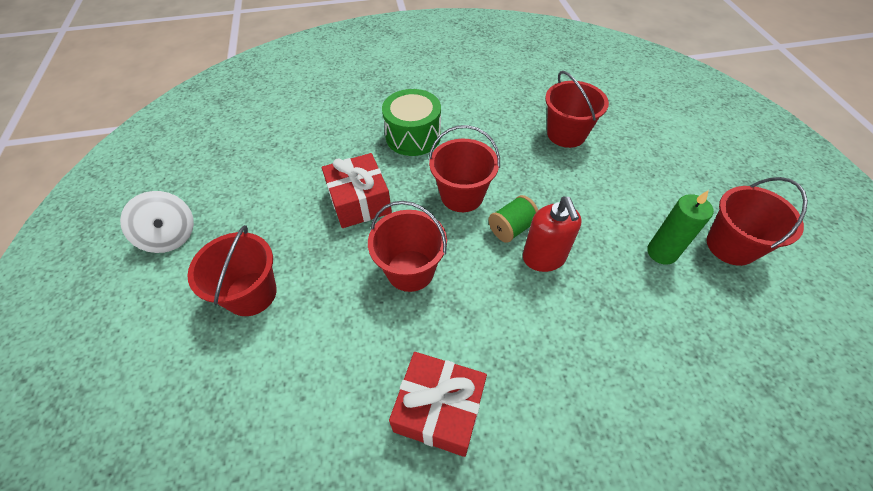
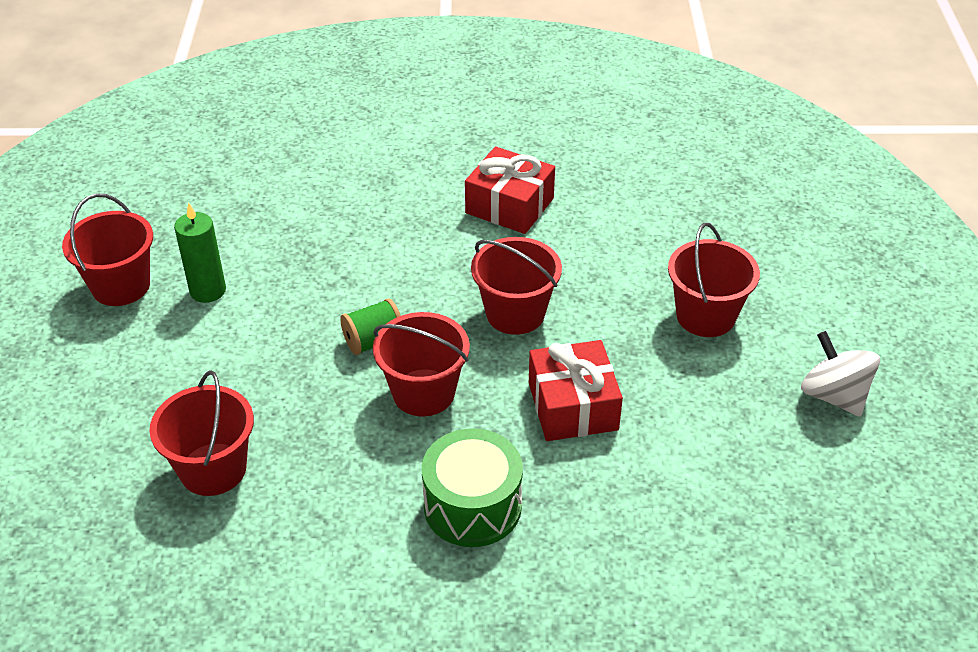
camera: 170 degrees left, 10 degrees down
red soap dispenser [523,197,581,272] -> none

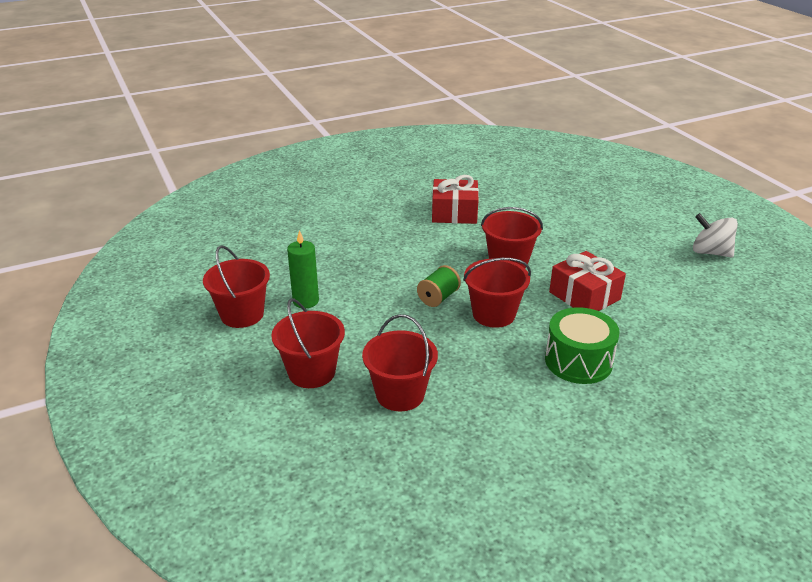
camera: 25 degrees left, 10 degrees down
red bucket [668,223,760,337] -> red bucket moved to [271,298,345,388]

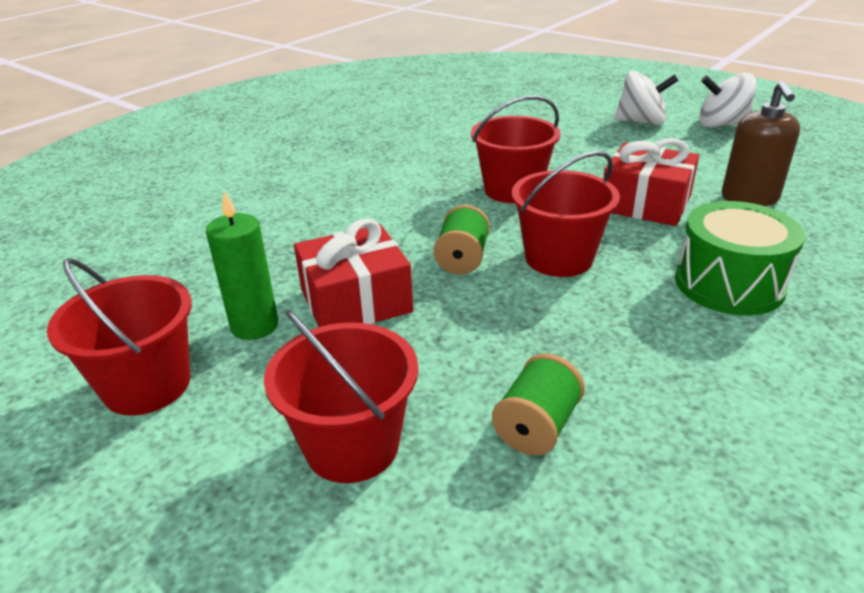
camera: 25 degrees left, 0 degrees up
red bucket [362,314,438,411] -> green spool [492,354,585,455]
red gift [432,175,479,224] -> red gift moved to [294,218,413,327]
none -> white spinning top [614,71,678,126]
none -> brown soap dispenser [721,81,800,206]

